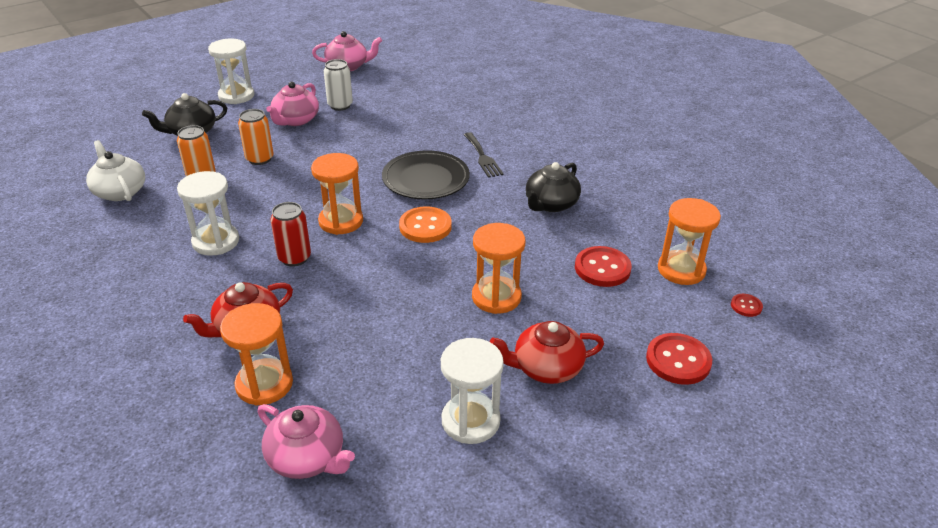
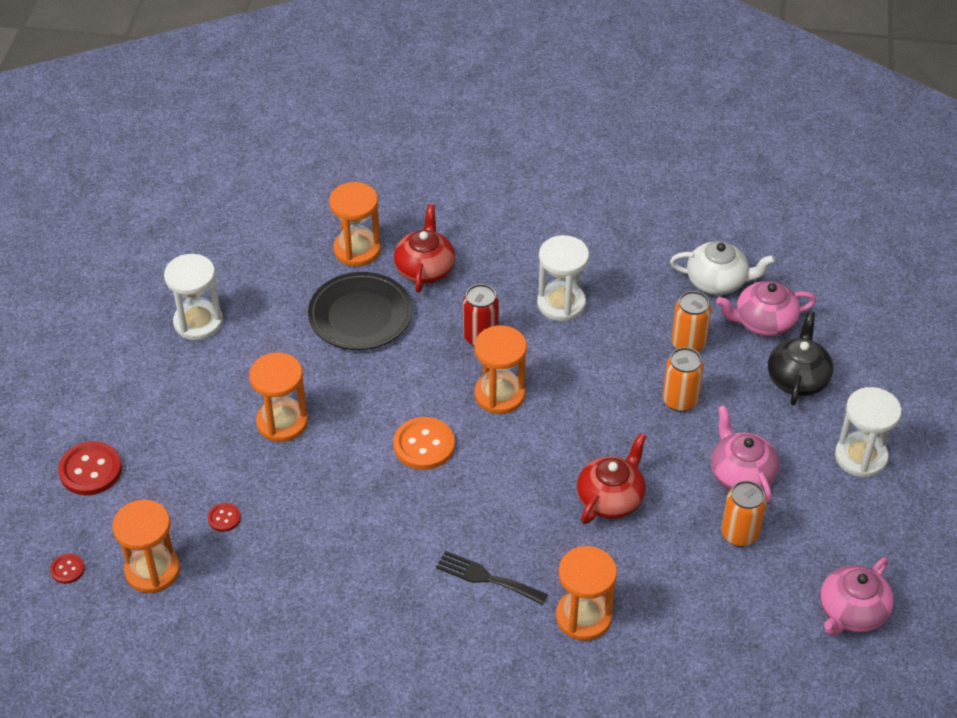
camera: 135 degrees right, 10 degrees up
pink teapot [258,404,355,479] -> pink teapot moved to [716,281,816,336]
white can [324,59,353,111] -> orange can [721,481,766,547]
black plate [382,150,470,200] -> black plate moved to [308,272,412,350]
red teapot [490,321,604,384] -> red teapot moved to [577,433,647,524]
black teapot [526,162,581,212] -> none
red button [575,246,632,287] -> red button [207,503,241,532], size x0.52
none -> orange hourglass [556,546,617,641]

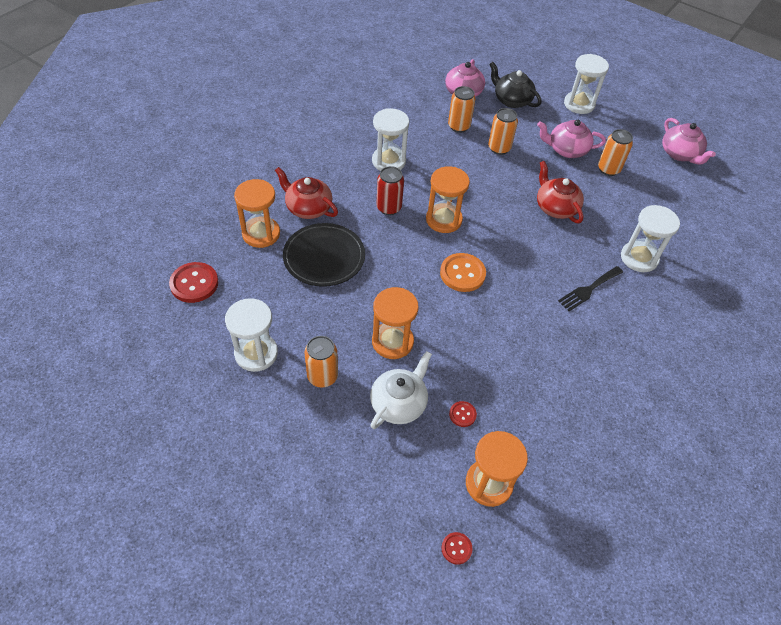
camera: 65 degrees left, 5 degrees up
red button [58,441,122,495] -> red button moved to [169,262,218,303]
orange hourglass [556,546,617,641] -> white hourglass [621,205,680,272]
white teapot [670,241,775,295] -> white teapot moved to [370,351,432,429]
none -> orange can [304,336,338,387]

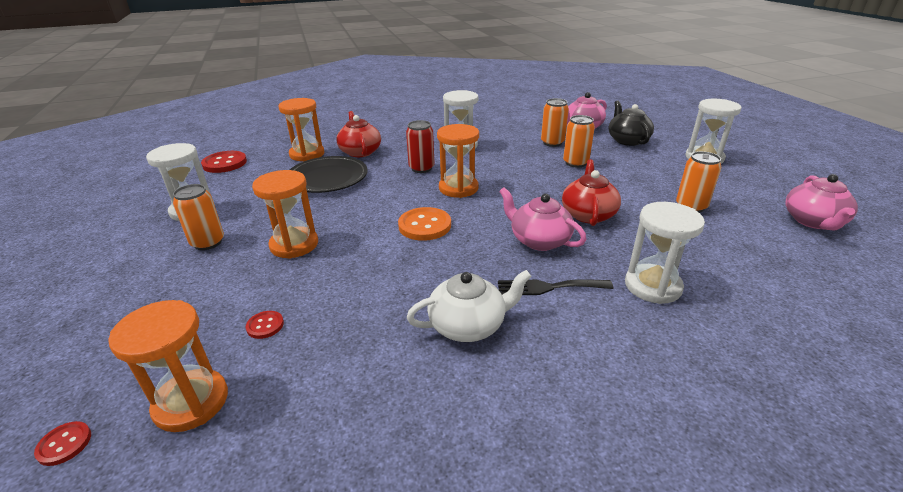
camera: 40 degrees right, 20 degrees down
white teapot [370,351,432,429] -> white teapot moved to [407,270,532,342]
pink teapot [537,120,606,158] -> pink teapot moved to [499,187,587,251]

